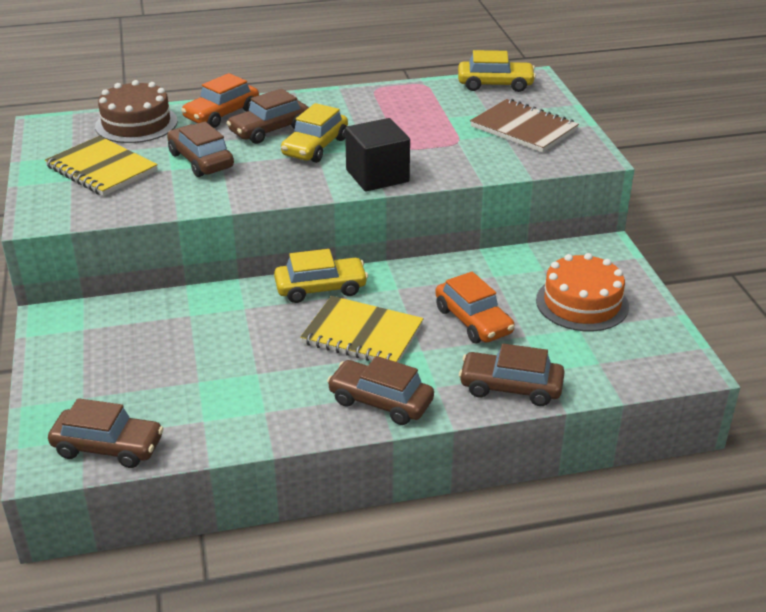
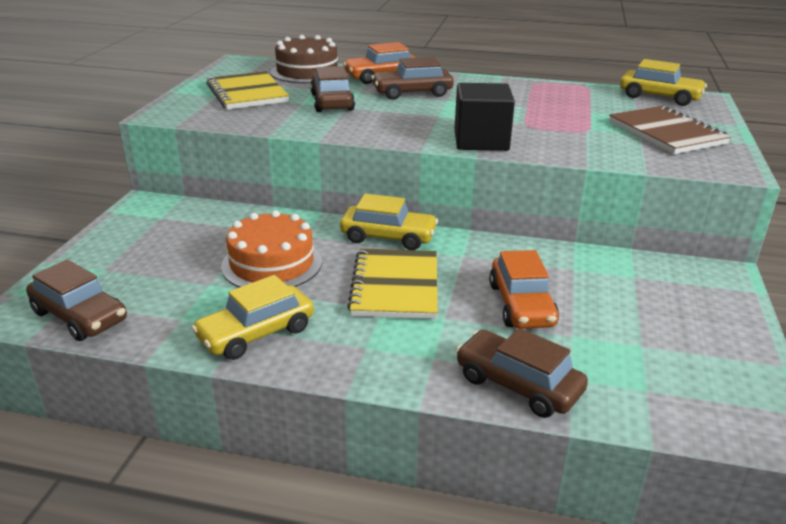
camera: 25 degrees right, 5 degrees down
yellow car [281,103,348,163] -> yellow car moved to [192,275,314,360]
yellow notebook [300,296,424,363] -> yellow notebook turned 45 degrees clockwise [347,249,438,319]
brown car [327,356,434,425] -> none
orange cake [536,253,629,331] -> orange cake moved to [221,210,322,287]

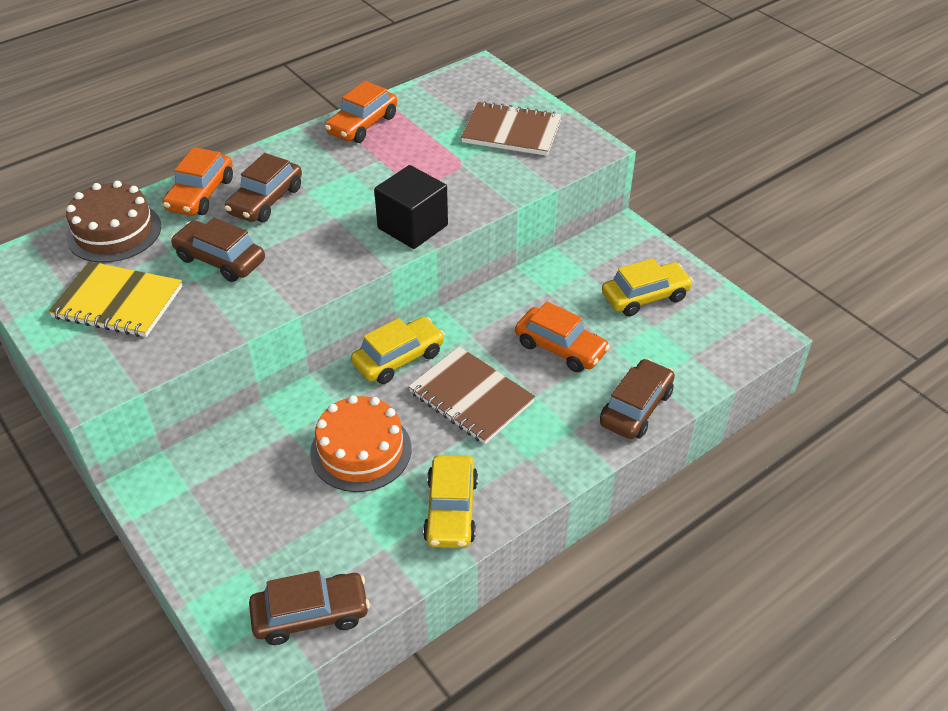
camera: 50 degrees left, 15 degrees up
yellow notebook [347,249,438,319] -> brown notebook [408,346,535,444]
brown car [456,328,588,418] -> brown car turned 135 degrees clockwise [600,358,675,439]
yellow car [620,59,707,106] -> yellow car moved to [602,258,693,316]
none -> orange car [325,81,397,143]

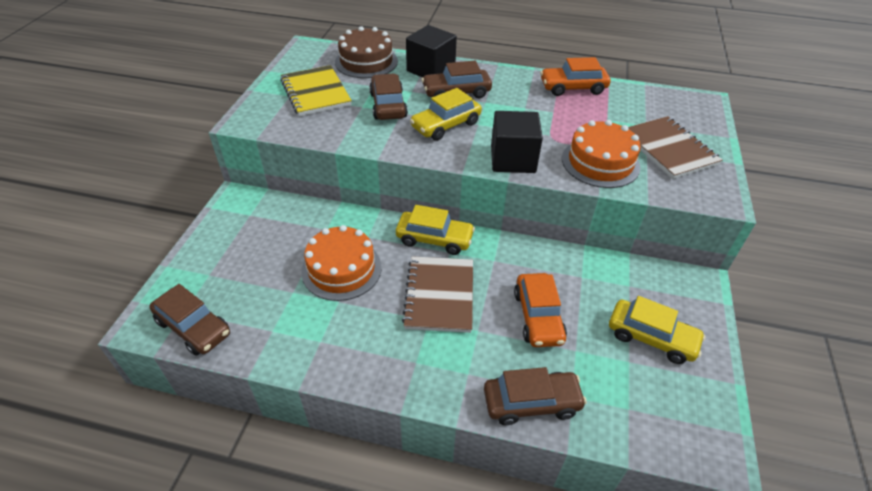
camera: 50 degrees right, 0 degrees up
orange car [163,147,233,216] -> black cube [406,25,457,77]
yellow car [423,455,478,548] -> yellow car moved to [410,88,482,141]
none -> orange cake [562,120,641,188]

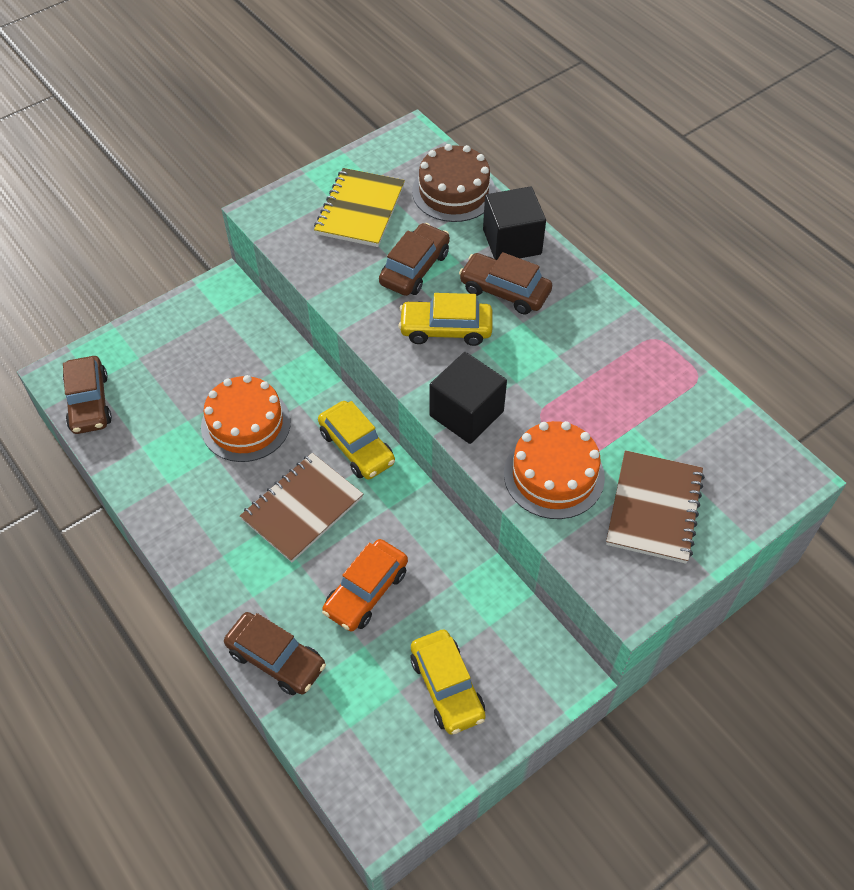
camera: 40 degrees right, 10 degrees up
orange car [540,57,610,96] -> none

